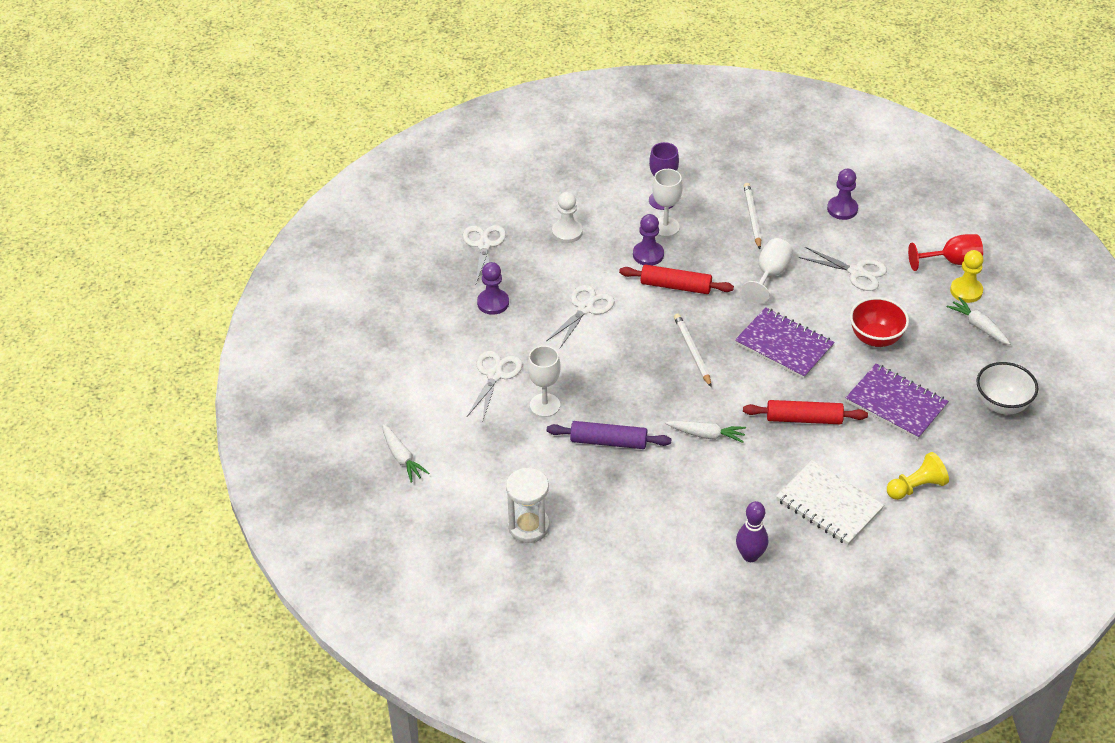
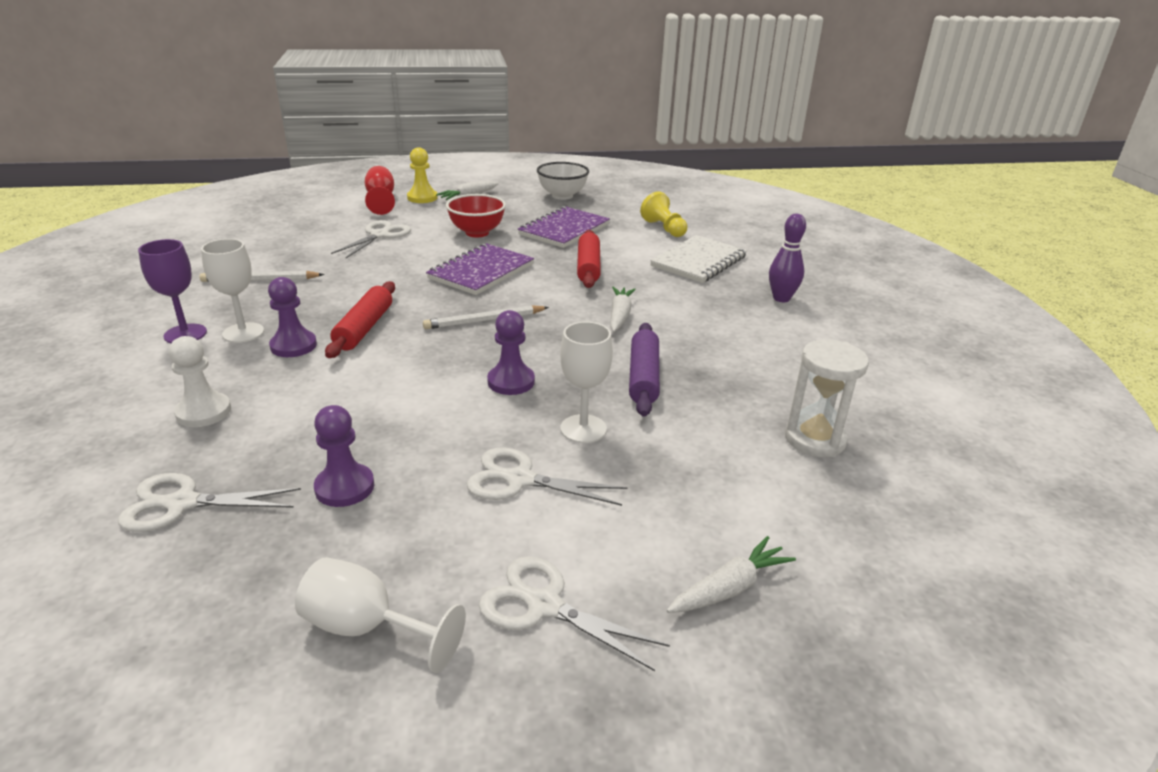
camera: 95 degrees left, 15 degrees down
white scissors [546,285,615,348] -> white scissors moved to [479,556,670,671]
white goblet [742,238,793,304] -> white goblet moved to [295,557,466,673]
purple pawn [827,169,858,220] -> purple pawn moved to [487,310,535,395]

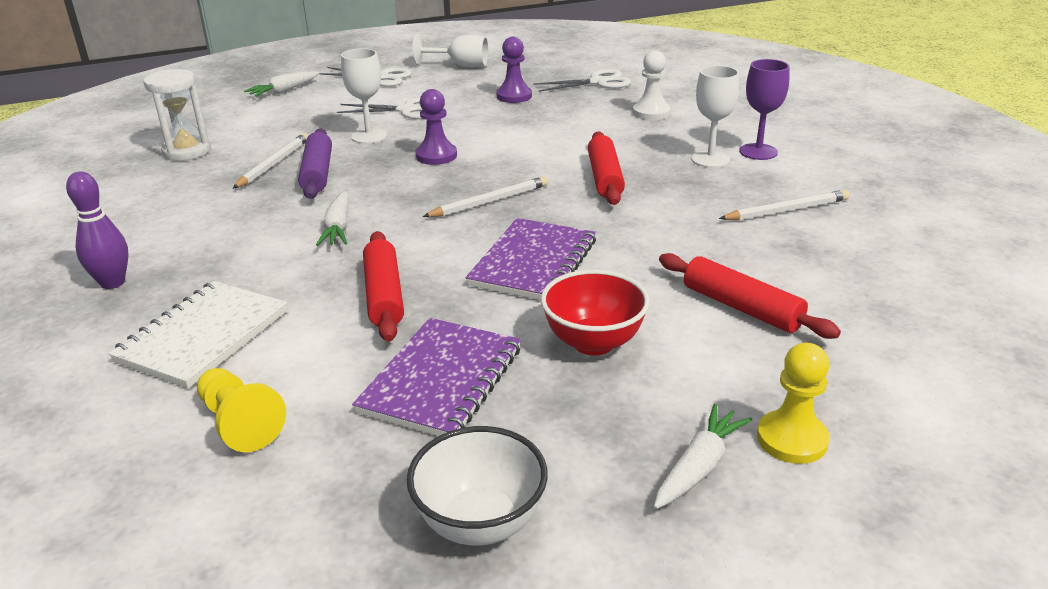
camera: 170 degrees right, 0 degrees up
purple pawn [268,277,317,357] -> none
white scissors [331,220,411,258] -> red rolling pin [659,253,841,339]
red goblet [365,166,395,215] -> none
none -> white pencil [233,133,309,189]

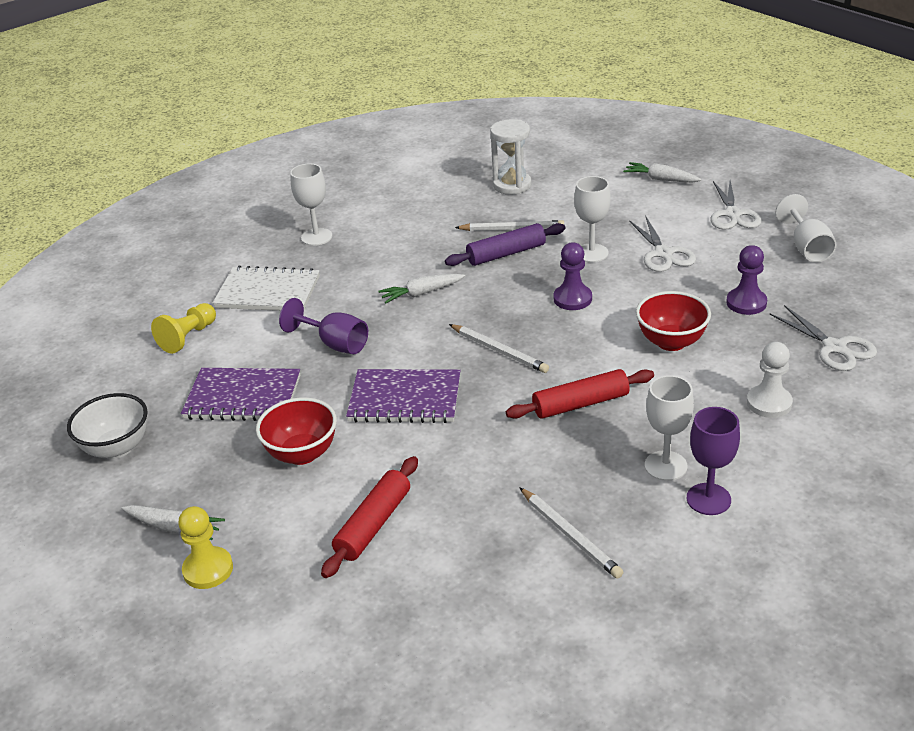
camera: 75 degrees right, 5 degrees up
purple bowling pin [66,171,129,289] -> white goblet [290,164,332,246]
red rolling pin [363,231,404,342] -> purple goblet [279,298,368,354]
none -> red bowl [636,291,711,351]

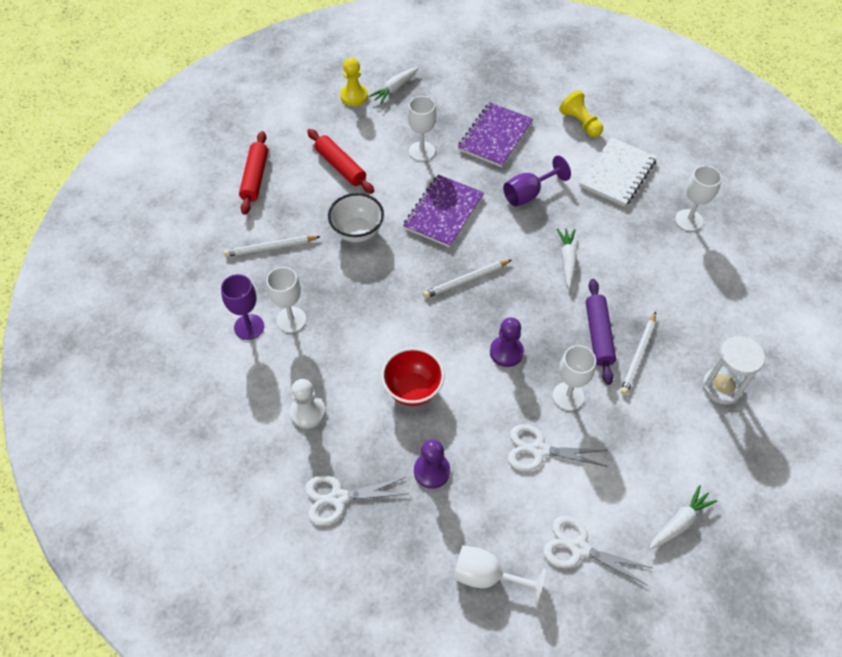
camera: 110 degrees right, 20 degrees up
white bowl [67,393,148,459] -> white bowl moved to [328,193,384,242]
red bowl [256,397,337,465] -> white goblet [407,96,436,161]
red rolling pin [506,369,654,419] -> red rolling pin moved to [239,131,268,215]

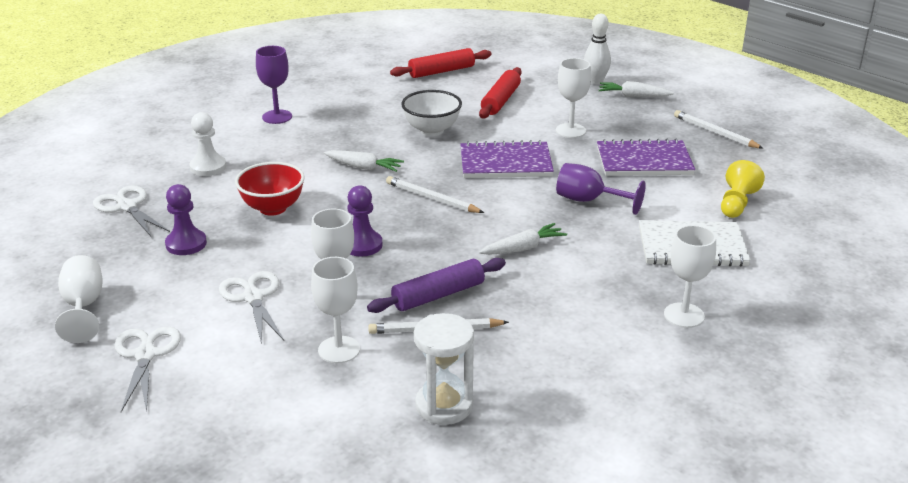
camera: 60 degrees right, 25 degrees down
white pencil [224,235,321,257] -> white pencil moved to [674,110,764,149]
white goblet [266,267,306,333] -> white goblet moved to [311,257,360,363]
yellow pawn [340,58,368,106] -> white bowling pin [584,14,611,85]
white carrot [649,485,717,549] -> white carrot moved to [324,150,404,172]

